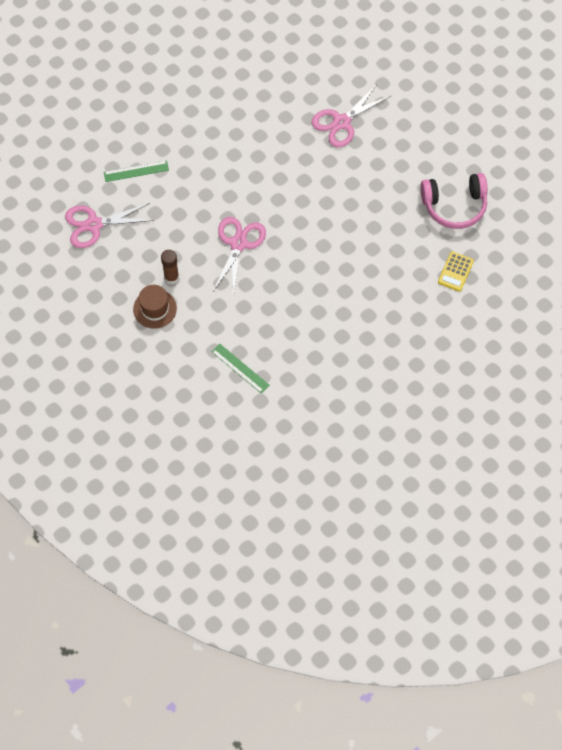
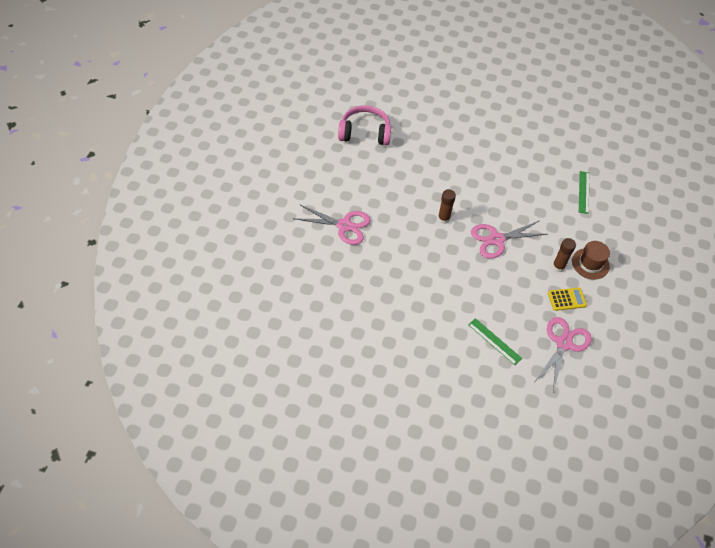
camera: 125 degrees left, 10 degrees down
pink scissors [65,203,154,248] -> pink scissors turned 105 degrees counterclockwise [535,317,592,392]
pink headphones [421,173,488,229] -> pink headphones turned 45 degrees counterclockwise [338,105,391,145]
yellow calculator [438,252,474,292] -> yellow calculator moved to [548,287,587,311]
none -> brown glue stick [438,189,456,224]

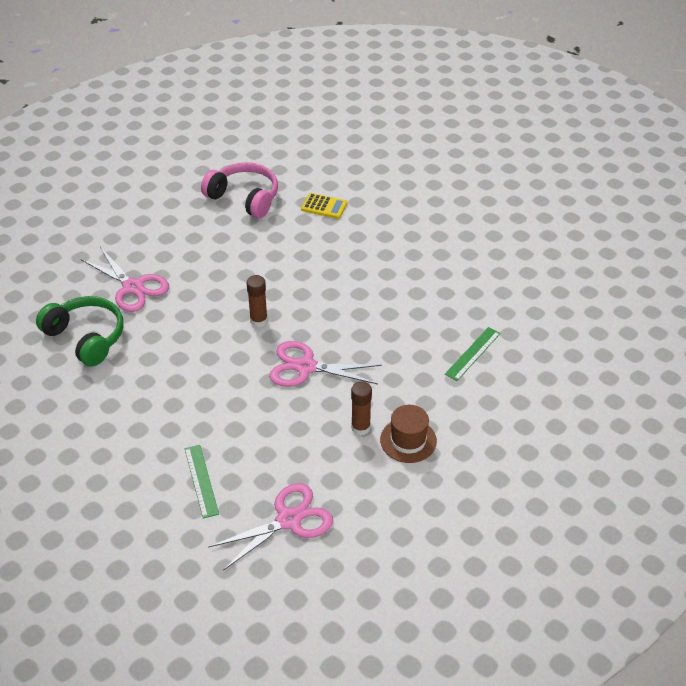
camera: 30 degrees right, 10 degrees down
yellow calculator [548,287,587,311] -> yellow calculator moved to [301,193,348,219]
none -> green headphones [36,296,124,367]

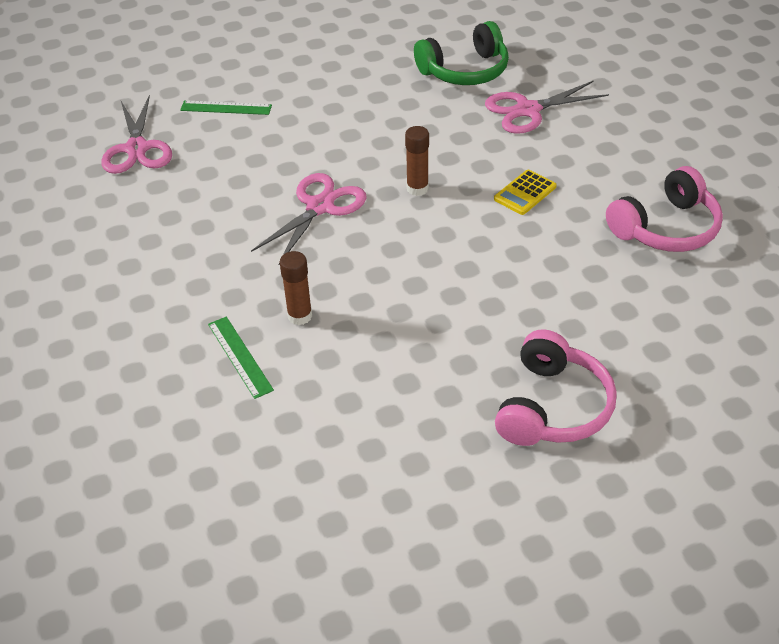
camera: 115 degrees right, 0 degrees up
yellow calculator [301,193,348,219] -> yellow calculator moved to [494,170,557,215]
brown glue stick [351,381,372,435] -> brown glue stick moved to [280,251,312,325]
brown hat [380,405,437,463] -> none
none -> pink headphones [495,329,617,446]

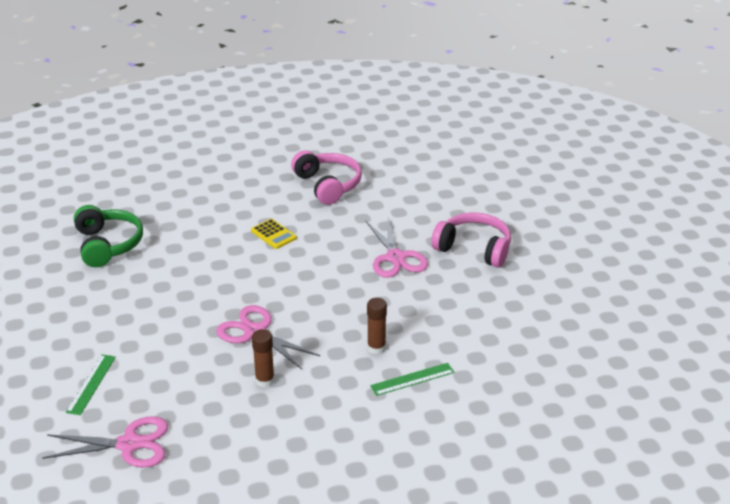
camera: 85 degrees left, 10 degrees down
brown glue stick [405,126,429,196] -> brown glue stick moved to [252,329,275,387]
pink scissors [485,81,609,134] -> pink scissors moved to [366,218,428,278]

